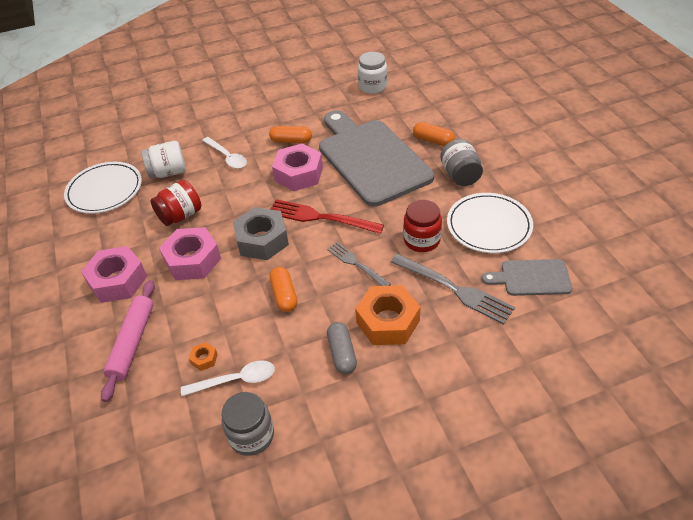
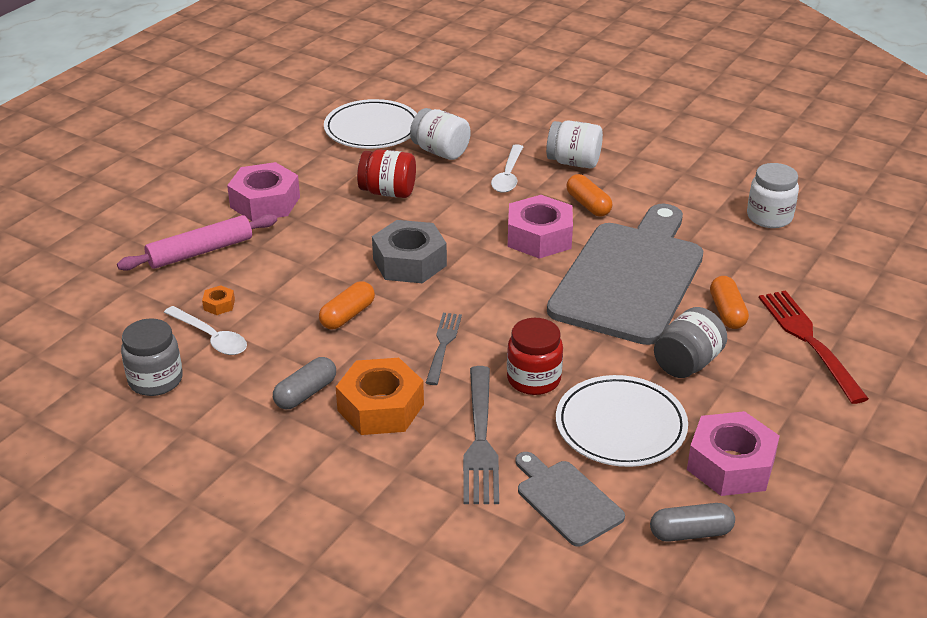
camera: 50 degrees right, 10 degrees down
pink nut [159,227,221,280] -> pink nut moved to [687,411,780,496]
red fork [270,199,384,234] -> red fork moved to [759,290,869,404]
none -> white jar [546,120,603,168]
none -> grey capsule [650,503,735,542]

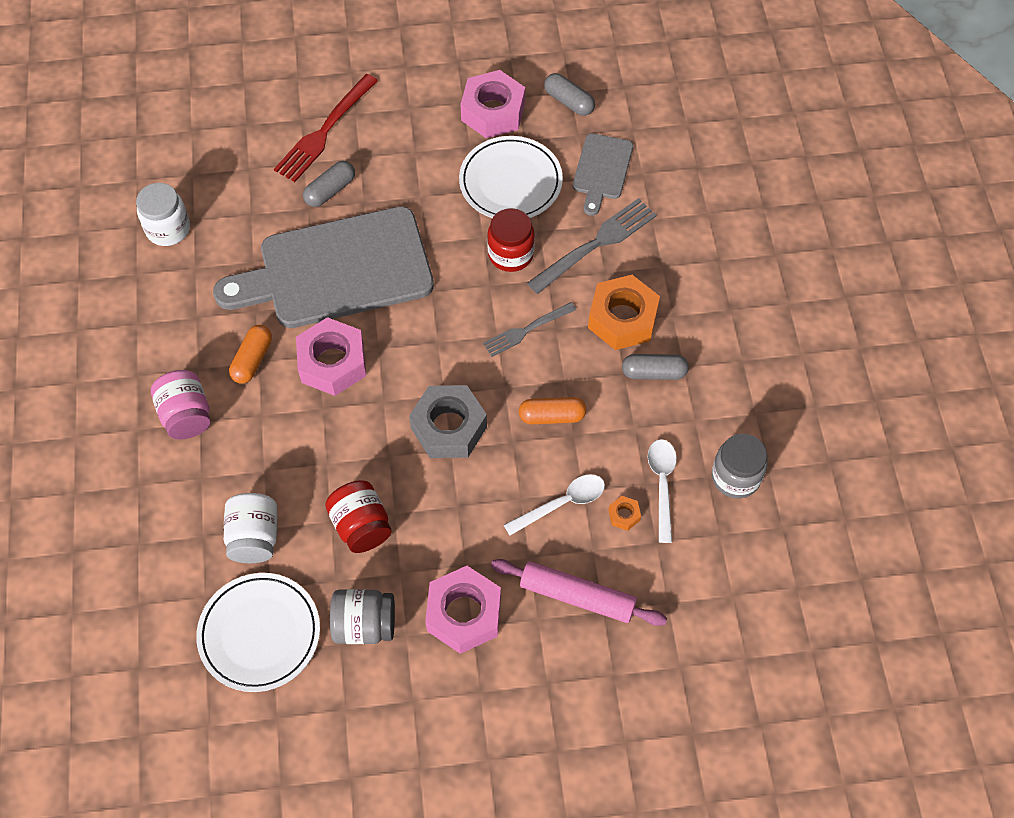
camera: 130 degrees left, 25 degrees up
white spoon [491,144,523,193] -> white spoon moved to [504,474,605,536]
white jar [546,120,603,168] -> pink jar [151,370,211,440]
grey jar [654,307,727,378] -> grey jar moved to [330,589,395,644]
orange capsule [710,276,749,329] -> grey capsule [303,161,355,207]

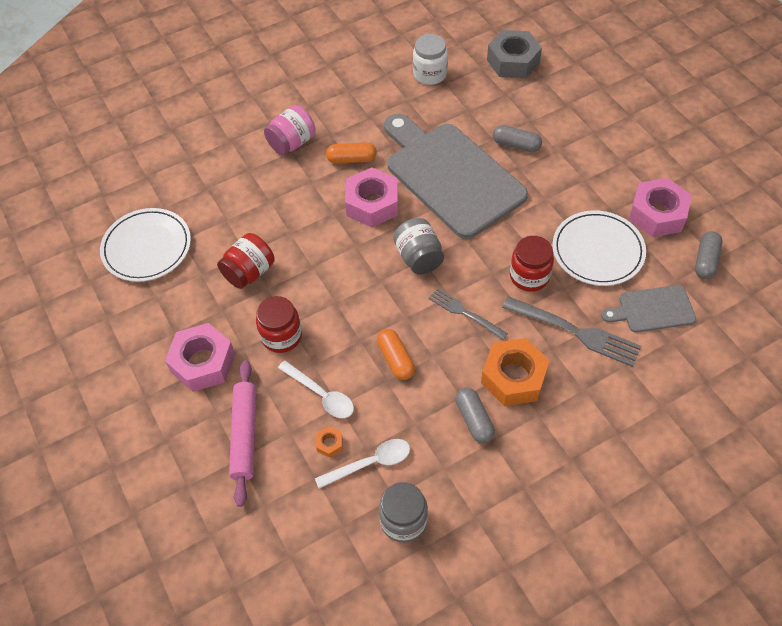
camera: 70 degrees right, 5 degrees down
white jar [224,493,277,563] -> none
red fork [274,74,378,182] -> none
grey jar [330,589,395,644] -> grey jar moved to [393,218,444,275]
grey nut [409,385,487,458] -> grey nut moved to [487,30,542,78]
none -> red jar [256,296,302,353]

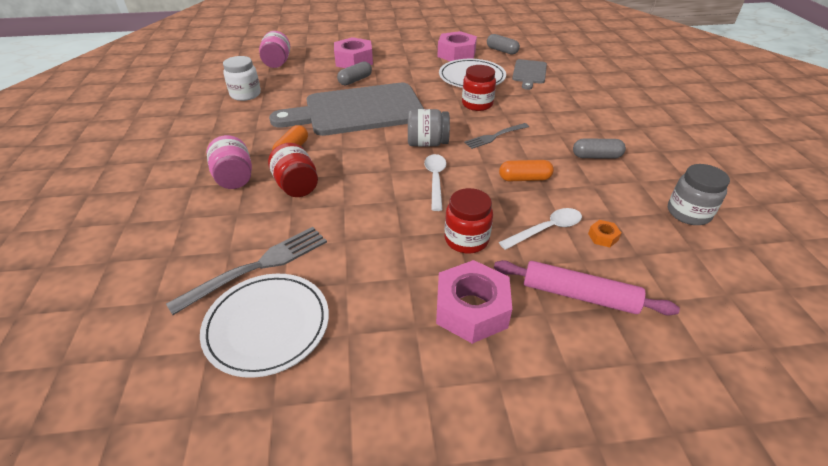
camera: 70 degrees left, 15 degrees down
red jar [217,233,274,289] -> red jar moved to [268,143,318,197]
white spoon [315,439,410,489] -> white spoon moved to [424,154,446,211]
pink nut [345,167,398,227] -> pink nut moved to [334,37,373,68]
orange nut [481,338,550,406] -> none
grey nut [487,30,542,78] -> pink jar [259,31,290,68]
grey fork [502,296,642,367] -> grey fork moved to [166,227,327,315]

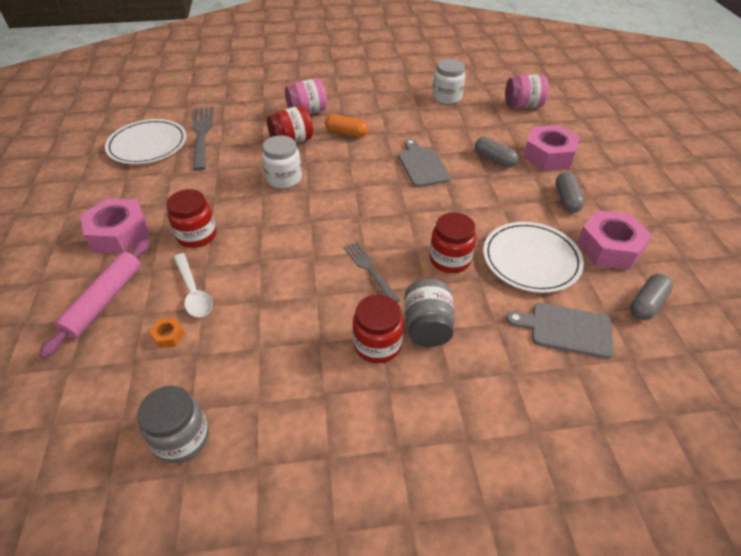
camera: 90 degrees right, 5 degrees up
grey fork [166,227,327,315] -> grey fork turned 150 degrees counterclockwise [193,107,214,171]
grey cutting board [269,83,424,136] -> grey cutting board [398,139,451,187], size x0.47
grey jar [408,109,450,147] -> grey jar moved to [404,279,455,347]
white spoon [424,154,446,211] -> none
orange capsule [499,160,554,181] -> none
grey capsule [573,138,626,159] -> grey capsule moved to [556,172,584,213]
none -> white jar [262,135,302,189]
none -> red jar [353,294,404,363]

